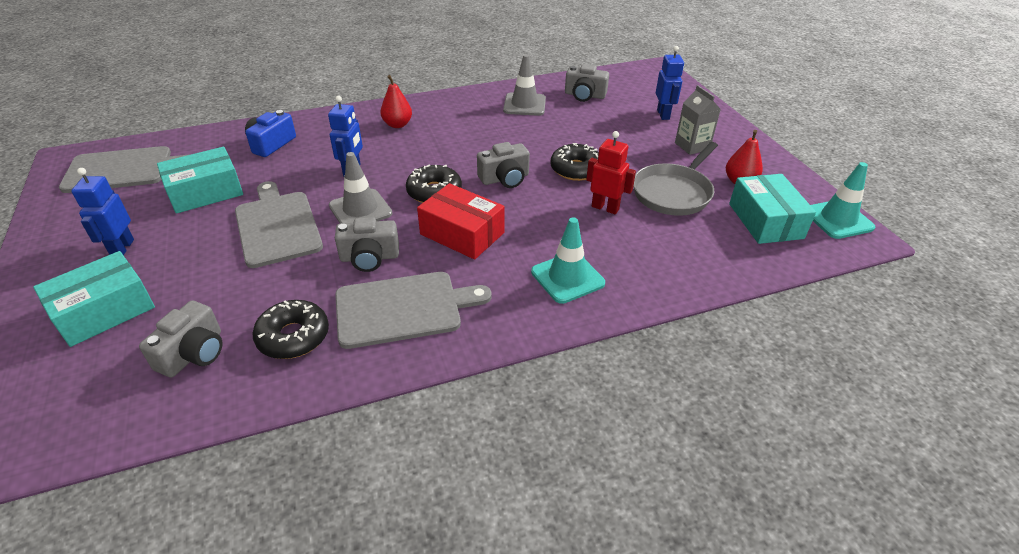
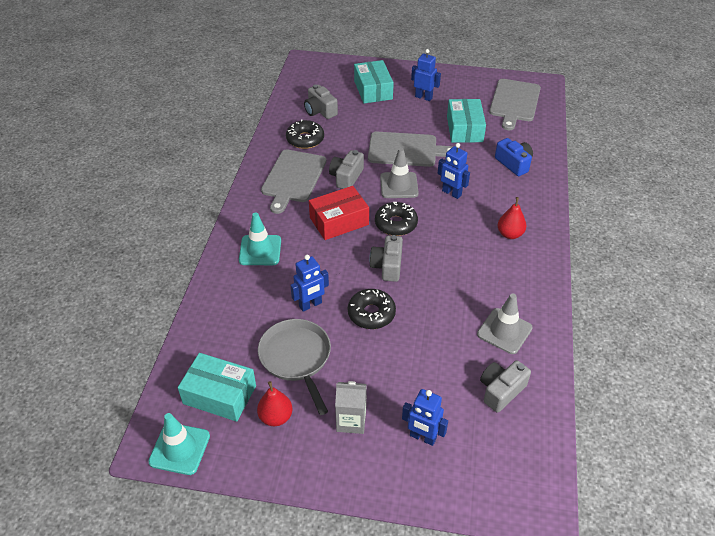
camera: 120 degrees right, 5 degrees up
red robot [586,131,636,214] -> blue robot [290,255,329,312]

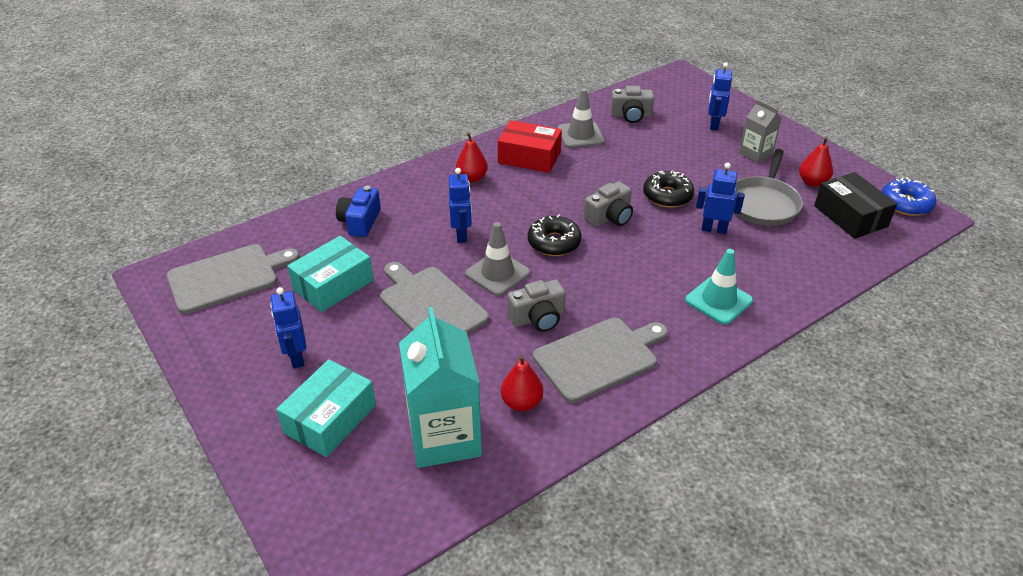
camera: 135 degrees left, 5 degrees down
turquoise traffic cone [148,413,210,475] -> blue donut [882,177,936,216]
turquoise box [178,353,256,422] -> black box [814,172,897,239]
black donut [286,119,324,149] -> red pear [501,355,543,411]
grey camera [304,84,338,119] -> turquoise carton [399,307,482,468]
red box [309,186,369,240] -> red box moved to [498,120,562,173]
blue robot [402,389,448,446] -> blue robot turned 150 degrees counterclockwise [708,62,732,131]

